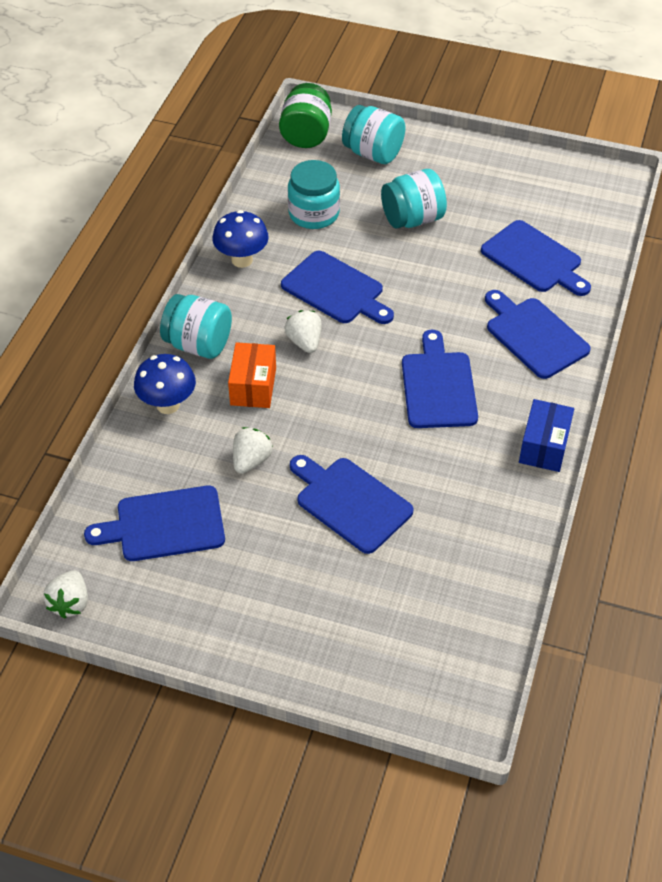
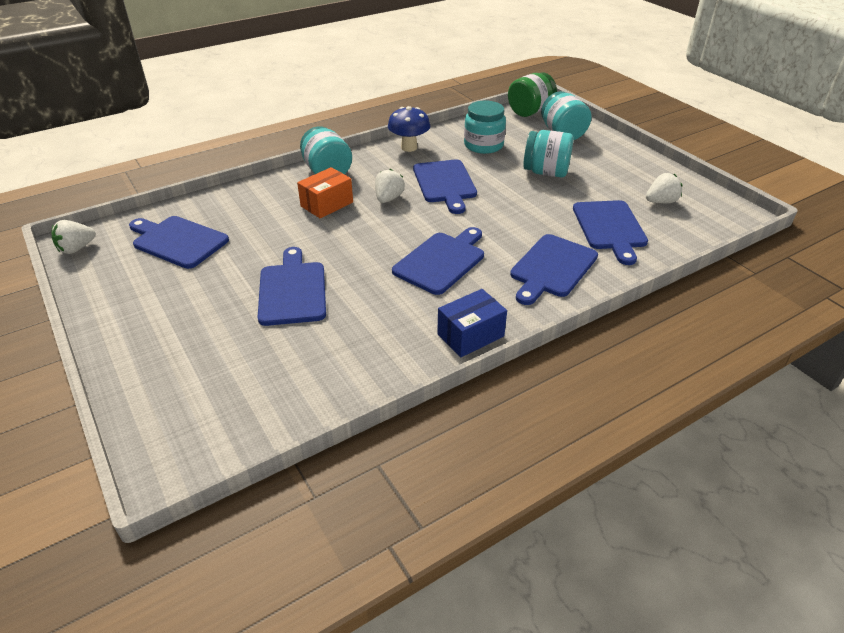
camera: 40 degrees right, 10 degrees down
blue mushroom [134,354,196,414] -> none
white strawberry [233,427,273,474] -> white strawberry moved to [646,173,682,203]
blue cutting board [485,290,591,379] -> blue cutting board turned 150 degrees counterclockwise [510,234,598,305]

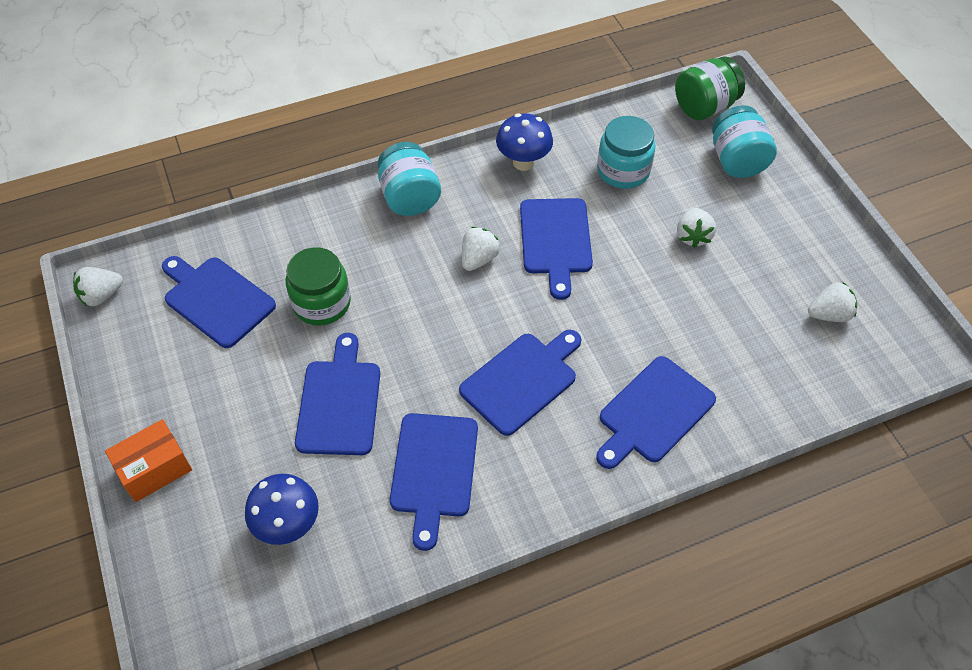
camera: 10 degrees right, 15 degrees up
orange box [297,167,353,218] -> orange box moved to [105,419,192,502]
blue box [437,289,507,357] -> none
turquoise jar [523,130,574,178] -> white strawberry [677,208,716,248]
blue cutting board [573,200,648,265] -> blue cutting board moved to [390,413,478,551]
none -> blue mushroom [245,474,319,545]
none -> green jar [286,247,351,326]

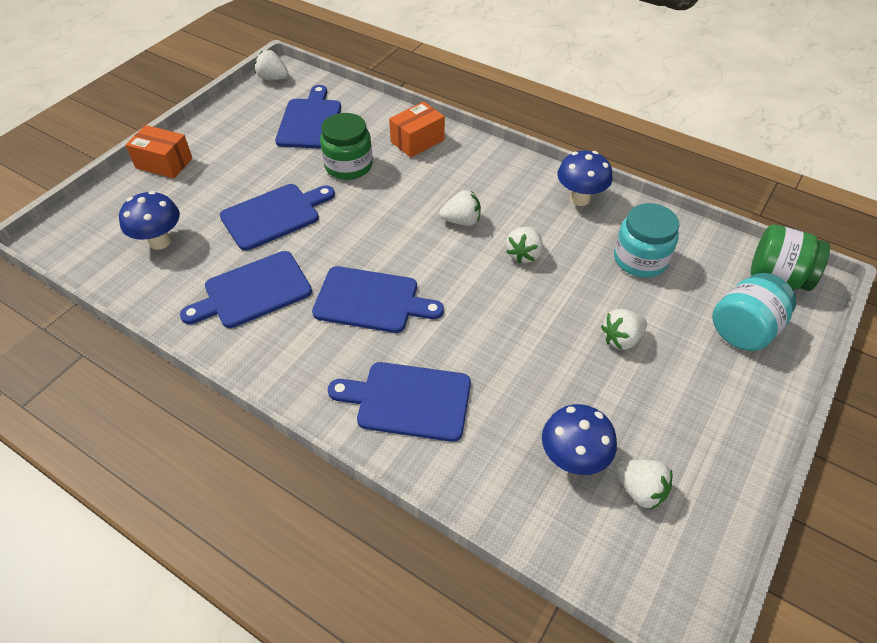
camera: 55 degrees right, 5 degrees down
turquoise jar [378,142,441,216] -> none
blue cutting board [520,198,593,300] -> white strawberry [506,227,543,263]
none -> orange box [389,102,445,158]
none -> blue mushroom [542,404,617,475]

